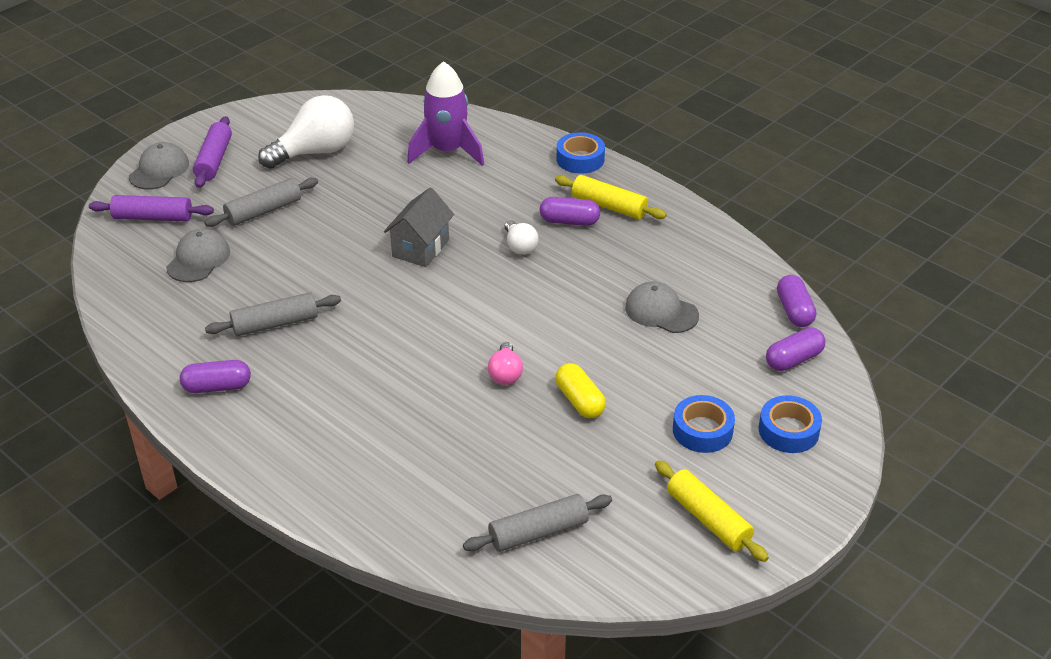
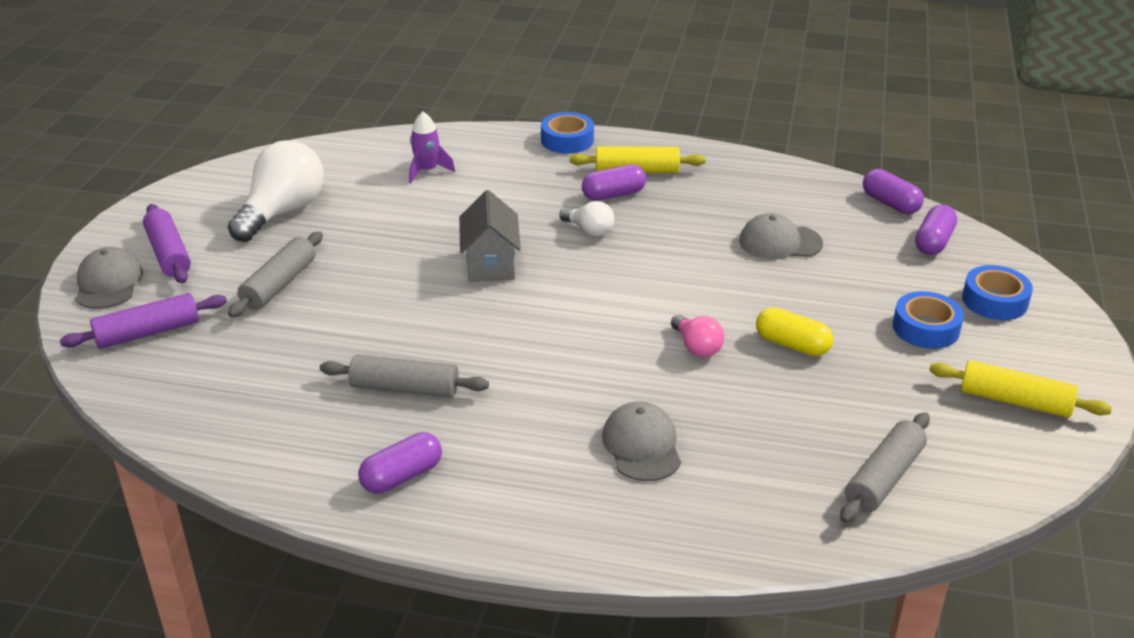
camera: 30 degrees left, 5 degrees down
grey cap [166,229,230,282] -> grey cap moved to [602,401,681,481]
grey rolling pin [205,292,341,336] -> grey rolling pin turned 60 degrees clockwise [320,354,489,398]
purple rocket [407,61,484,166] -> purple rocket [409,112,455,183], size x0.56

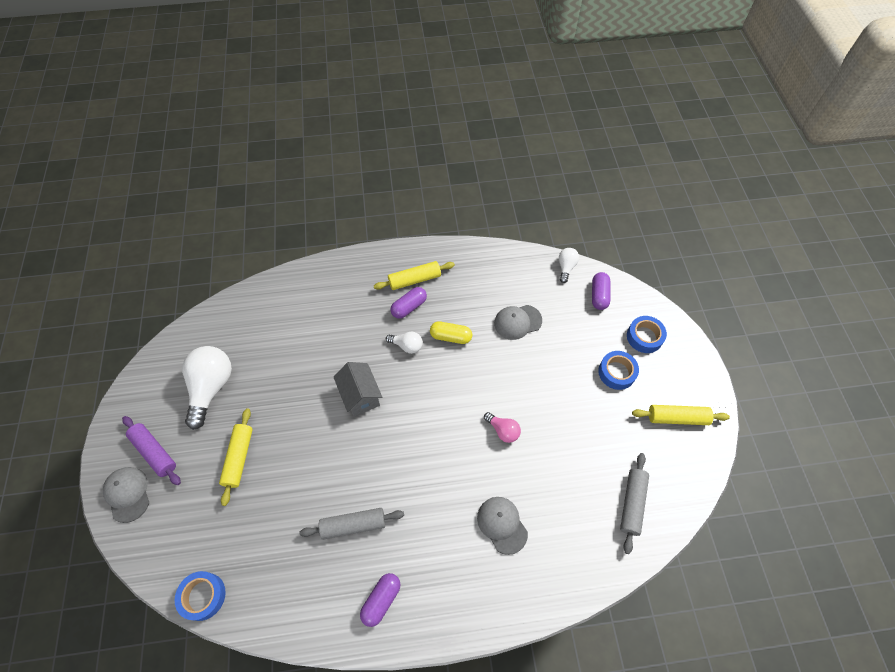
camera: 20 degrees left, 25 degrees up
purple rolling pin [60,293,227,349] -> none
grey rolling pin [228,231,323,318] -> yellow rolling pin [219,408,253,506]
purple rocket [409,112,455,183] -> none
blue tape [541,112,594,154] -> blue tape moved to [175,571,226,621]
yellow capsule [756,307,833,356] -> yellow capsule moved to [430,321,472,344]
purple capsule [863,169,924,214] -> white light bulb [559,248,579,283]

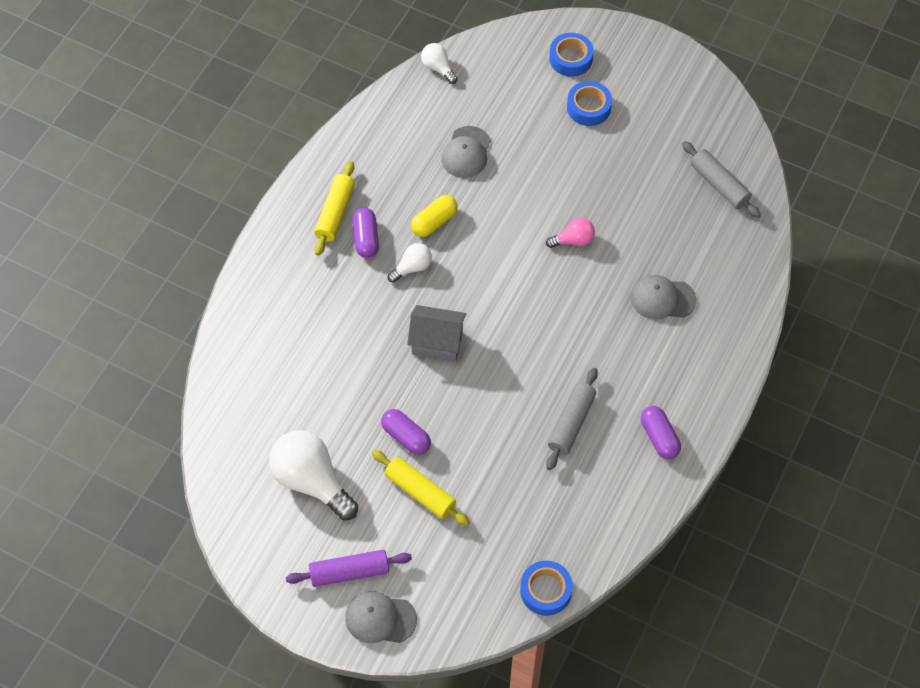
camera: 55 degrees left, 0 degrees up
purple capsule [592,272,610,310] -> purple capsule moved to [381,409,431,455]
yellow rolling pin [632,405,730,425] -> none

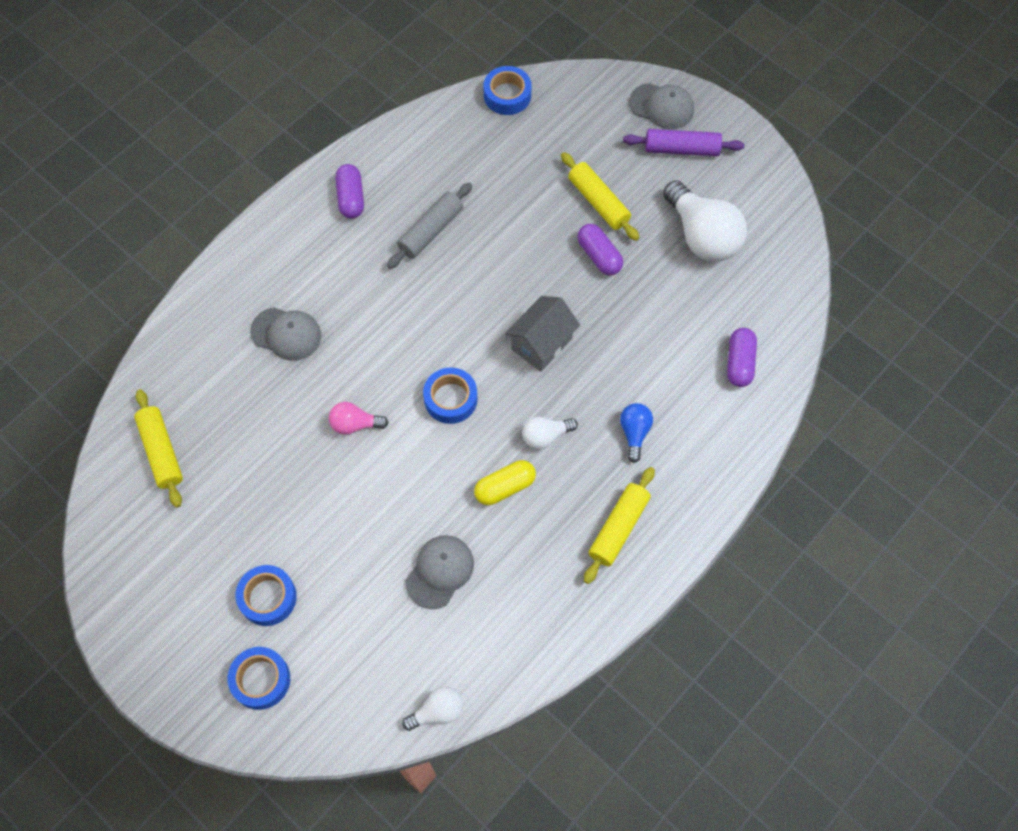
camera: 165 degrees left, 5 degrees up
purple capsule [352,207,379,258] -> purple capsule moved to [727,328,757,387]
grey house [407,305,466,362] -> grey house turned 75 degrees counterclockwise [505,296,580,372]
white light bulb [421,43,458,84] -> white light bulb turned 90 degrees counterclockwise [402,687,463,731]
grey rolling pin [682,141,761,218] -> yellow rolling pin [134,389,183,508]
none -> blue tape [423,367,478,424]
none -> blue light bulb [620,403,653,463]

